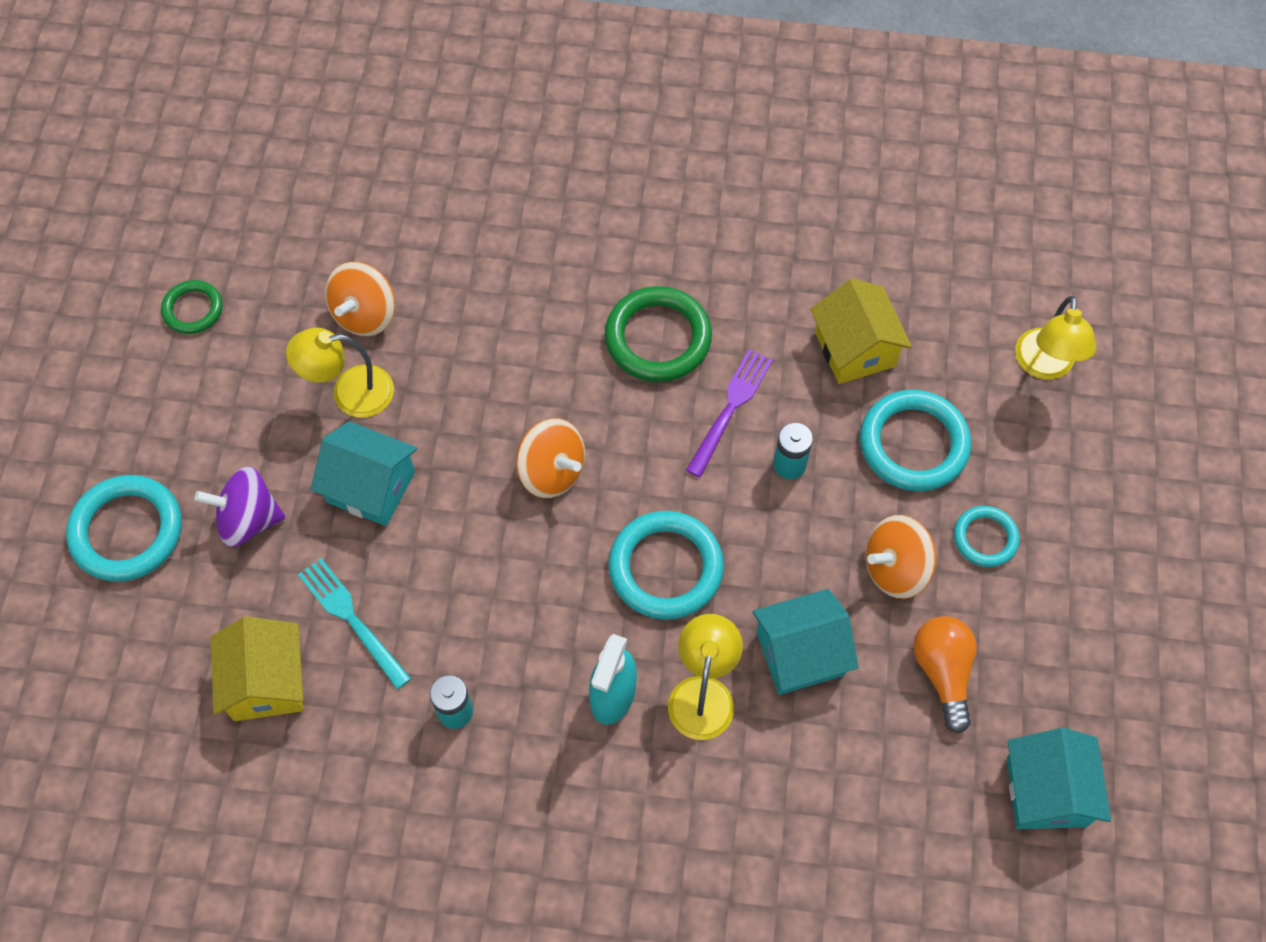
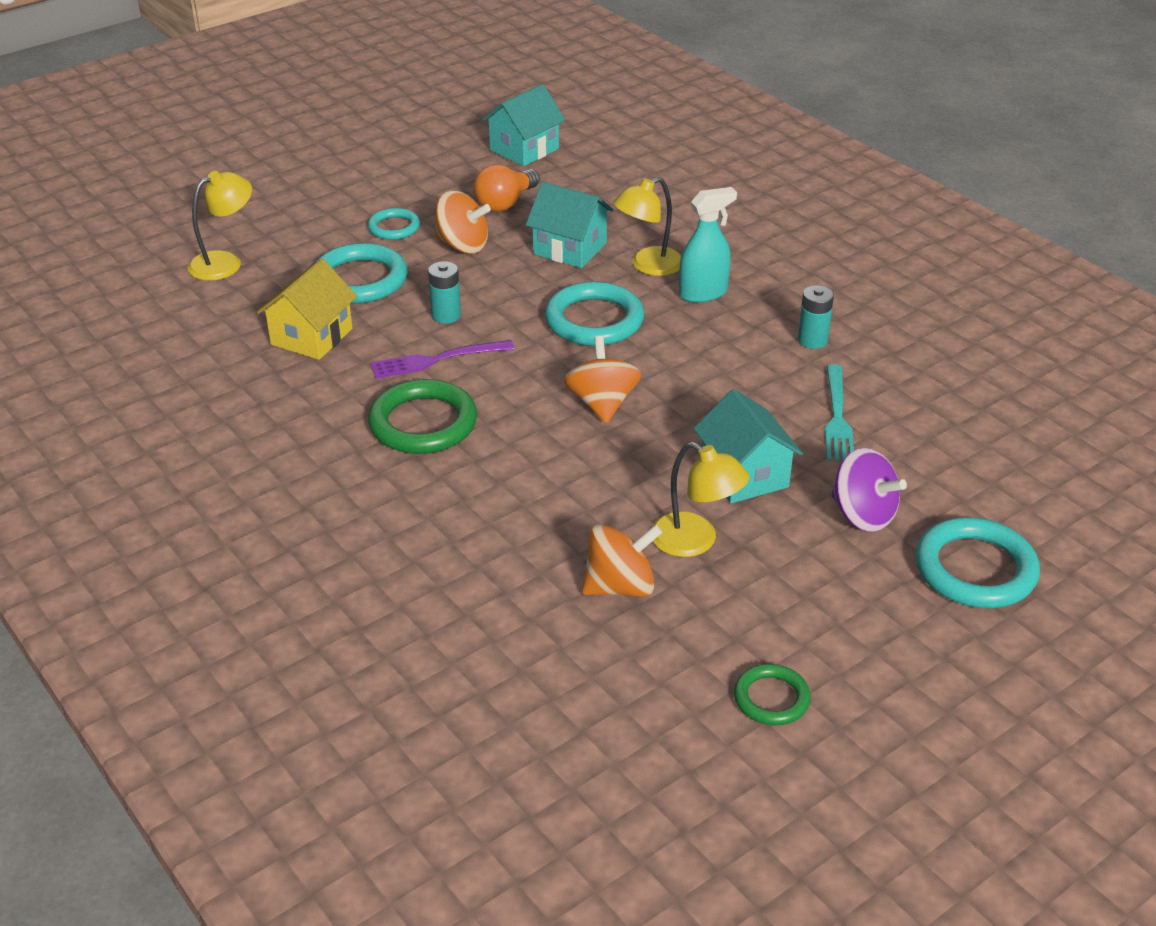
camera: 135 degrees left, 25 degrees down
yellow house [210,616,303,721] -> none

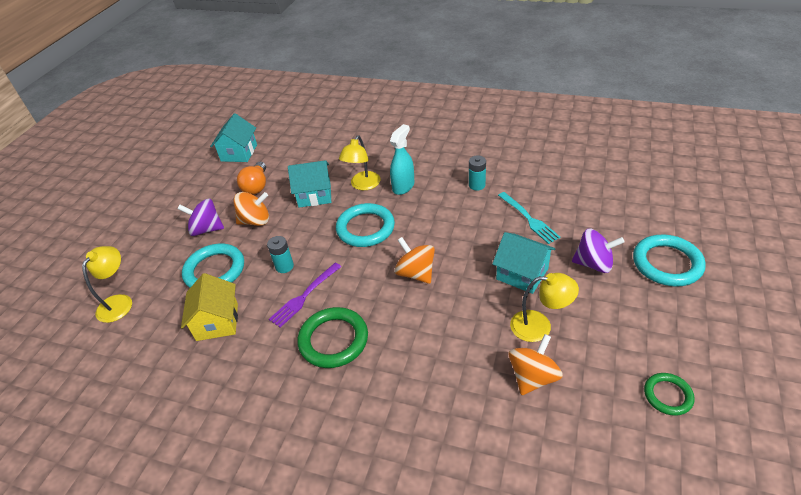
camera: 30 degrees left, 5 degrees up
turquoise ring [368,208,420,240] -> purple spinning top [177,199,224,236]

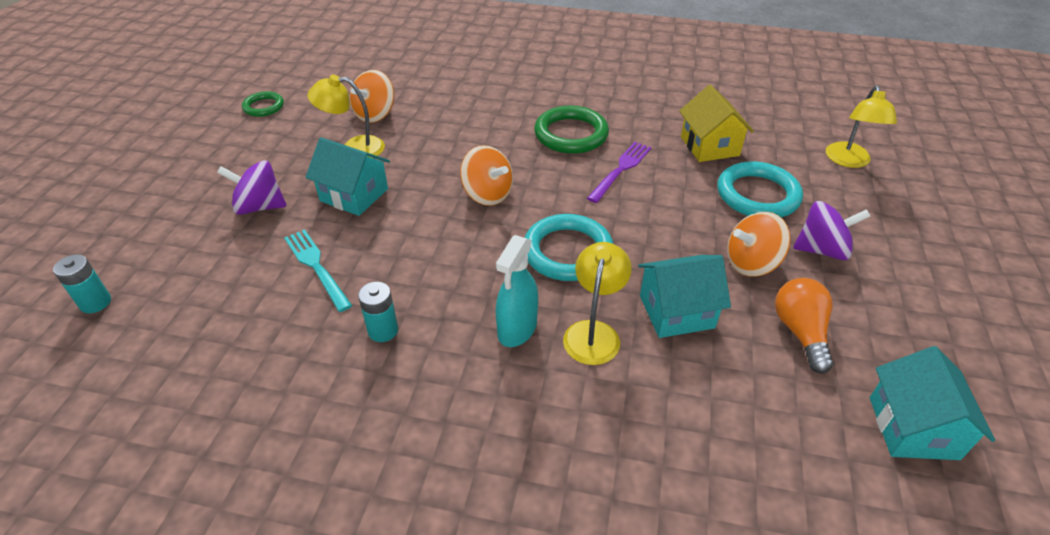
camera: 170 degrees right, 0 degrees up
turquoise battery [267,236,294,273] -> turquoise battery moved to [53,254,111,313]
turquoise ring [633,235,706,287] -> none

